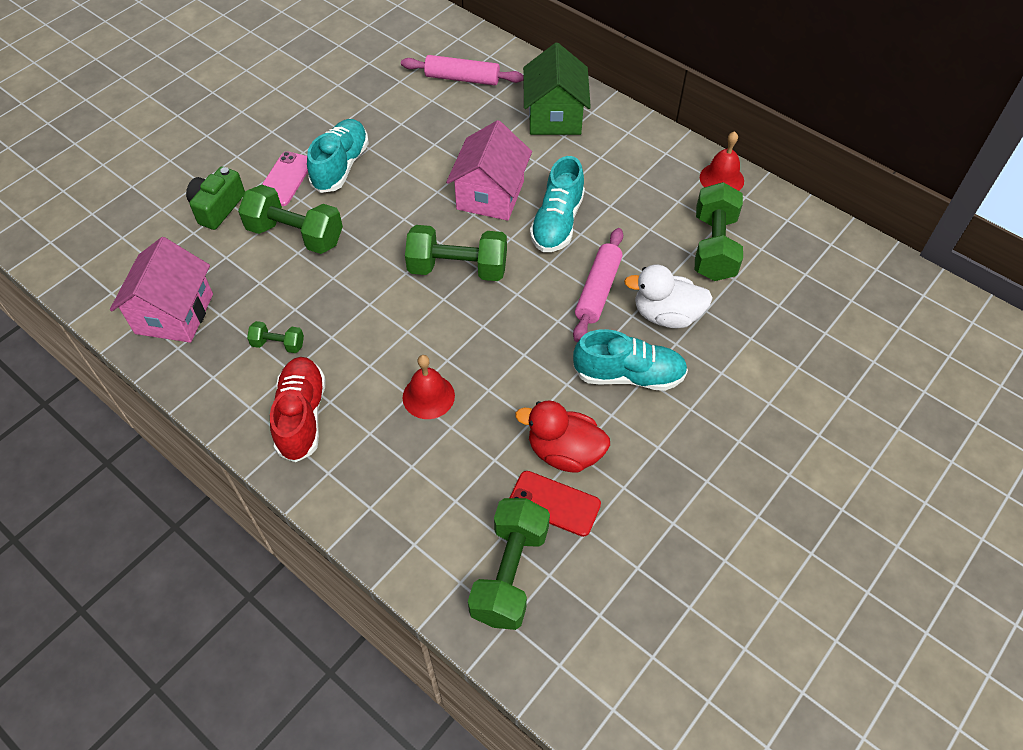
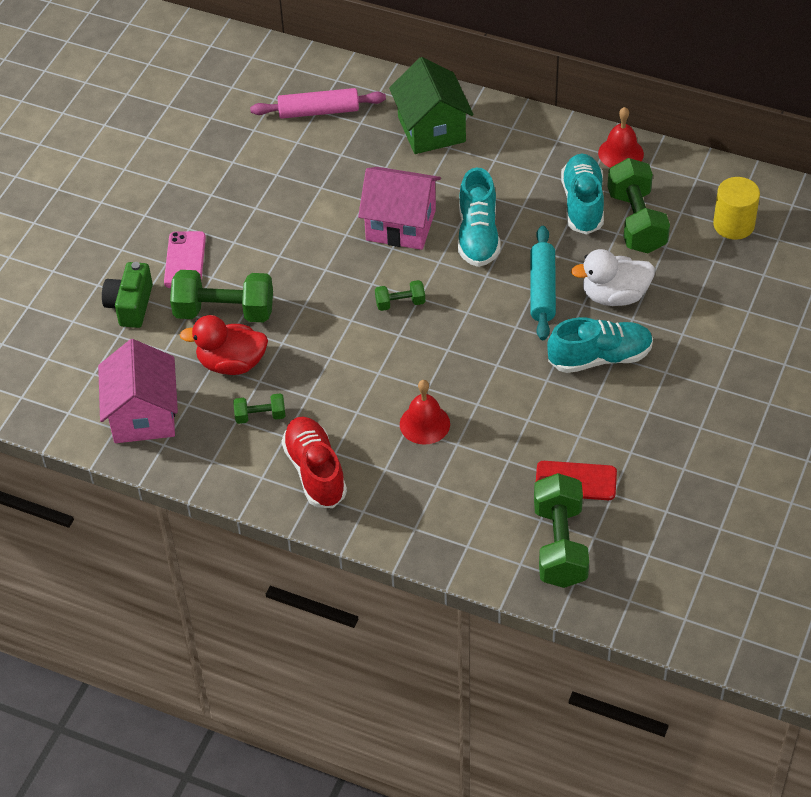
camera: 15 degrees left, 5 degrees down
turquoise shoe [307,119,369,193] -> turquoise shoe moved to [561,154,604,235]
green dumbbell [405,225,507,281] -> green dumbbell [375,280,425,311], size x0.50
pink house [446,120,532,221] -> pink house turned 75 degrees counterclockwise [358,167,441,250]
red duck [515,400,610,473] -> red duck moved to [180,315,268,375]
pink rolling pin [573,228,623,342] -> turquoise rolling pin [530,226,556,340]
none -> yellow cylinder [713,177,760,240]

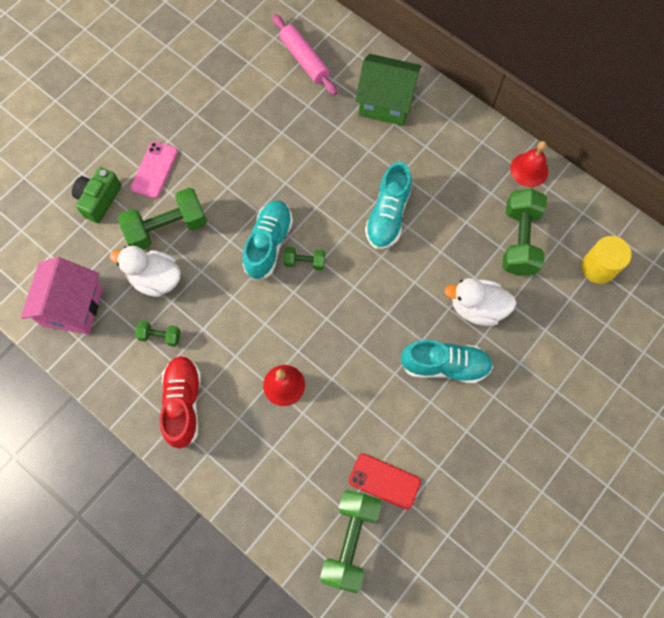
camera: 15 degrees right, 20 degrees up
green dumbbell [170,270,273,322] -> green dumbbell turned 45 degrees counterclockwise [118,188,207,249]
red duck [180,315,268,375] -> white duck [110,246,181,297]
pink rolling pin [250,88,386,119] -> pink rolling pin turned 45 degrees clockwise [272,14,337,95]
pink house [358,167,441,250] -> none
green house [389,57,474,154] -> green house turned 75 degrees counterclockwise [355,54,421,126]
turquoise rolling pin [530,226,556,340] -> none
turquoise shoe [561,154,604,235] -> turquoise shoe moved to [243,200,293,280]

